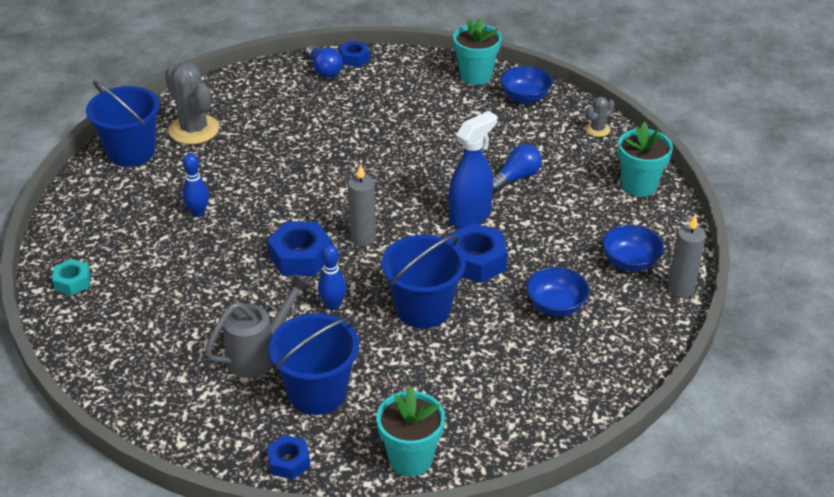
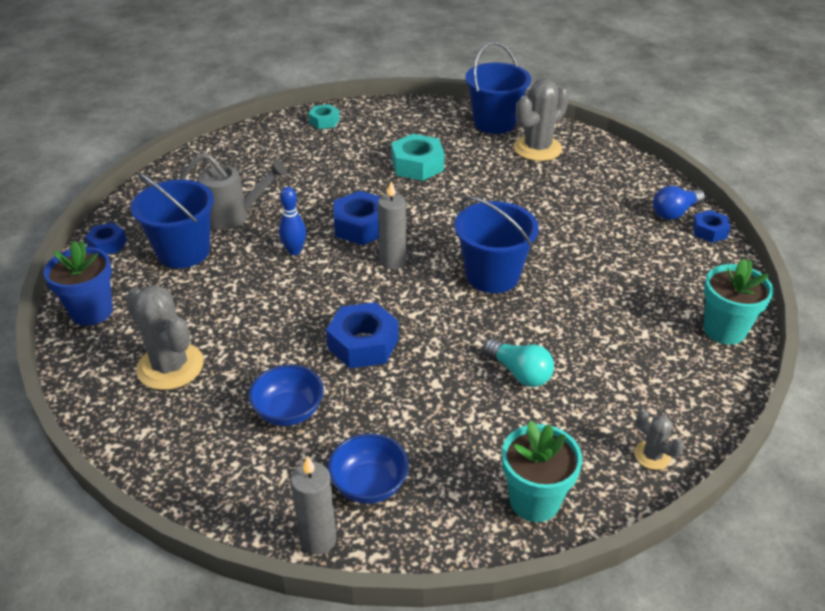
camera: 85 degrees right, 0 degrees up
blue bowling pin [182,153,209,217] -> turquoise nut [391,134,445,181]
grey watering can [205,274,311,378] -> grey watering can turned 45 degrees counterclockwise [179,153,287,230]
turquoise flower pot [376,386,445,476] -> blue flower pot [44,241,113,326]
blue bucket [381,235,466,329] -> blue bucket moved to [455,196,539,293]
blue spray bottle [449,111,497,228] -> none
blue light bulb [493,144,542,192] -> turquoise light bulb [483,339,554,387]
blue bowl [500,66,553,104] -> none
none -> grey cactus [126,285,204,390]

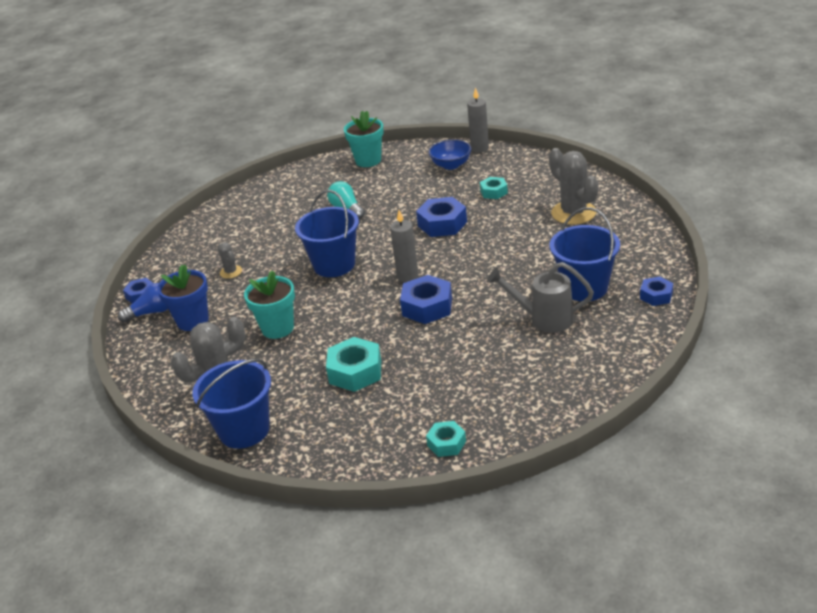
camera: 165 degrees left, 5 degrees down
blue flower pot [44,241,113,326] -> blue flower pot moved to [157,265,209,331]
blue bowl [248,365,324,426] -> turquoise nut [480,177,508,199]
blue bowling pin [279,187,306,255] -> none
grey cactus [634,409,684,470] -> grey cactus moved to [217,242,242,279]
turquoise flower pot [703,259,774,345] -> turquoise flower pot moved to [244,271,295,339]

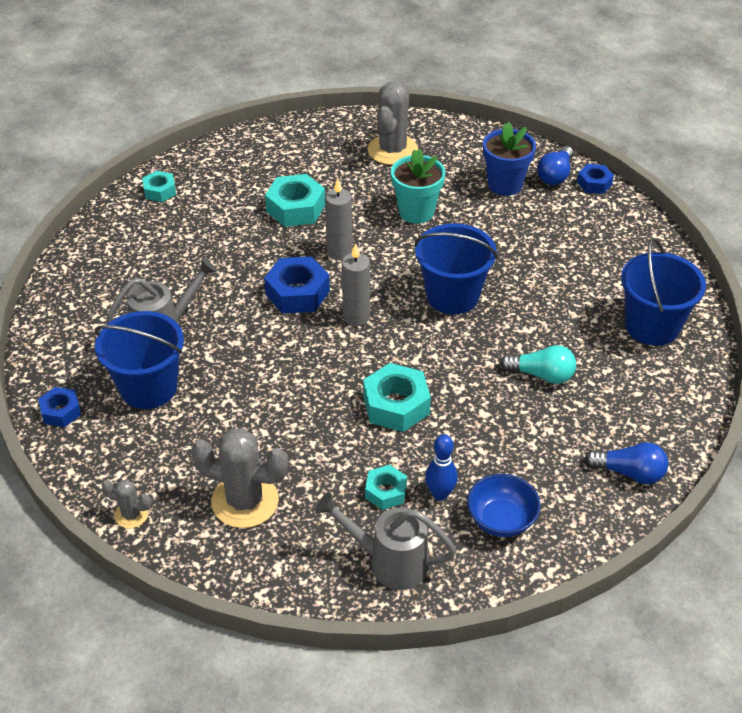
camera: 135 degrees right, 10 degrees up
blue bucket [193,359,271,449] -> blue bucket moved to [621,238,706,346]
grey cactus [217,242,242,279] -> grey cactus moved to [102,480,151,529]
turquoise flower pot [344,111,384,167] -> blue light bulb [584,442,668,484]
blue nut [416,197,467,237] -> turquoise nut [363,363,431,432]
grey candle [467,87,489,153] -> grey candle moved to [325,179,352,260]
none -> grey watering can [315,492,457,590]
none -> blue bowling pin [425,434,458,500]

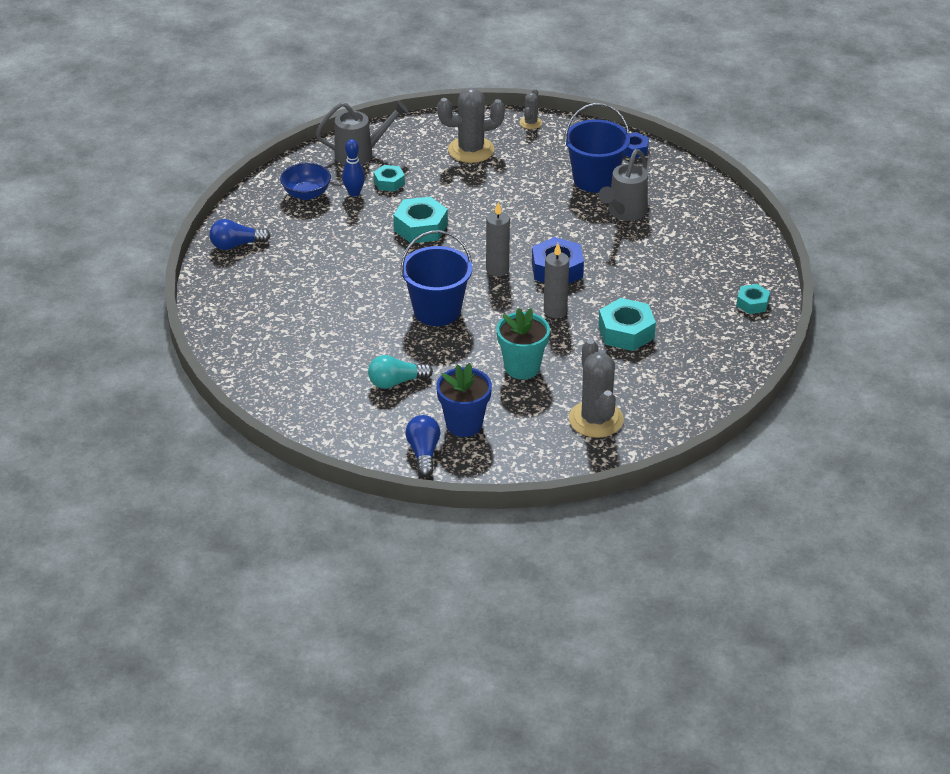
camera: 150 degrees right, 5 degrees down
grey cactus [102,480,151,529] -> grey cactus turned 60 degrees counterclockwise [520,89,542,129]
turquoise light bulb [500,345,576,384] -> turquoise light bulb moved to [368,355,433,389]
blue nut [577,164,614,194] -> none
blue bucket [621,238,706,346] -> none

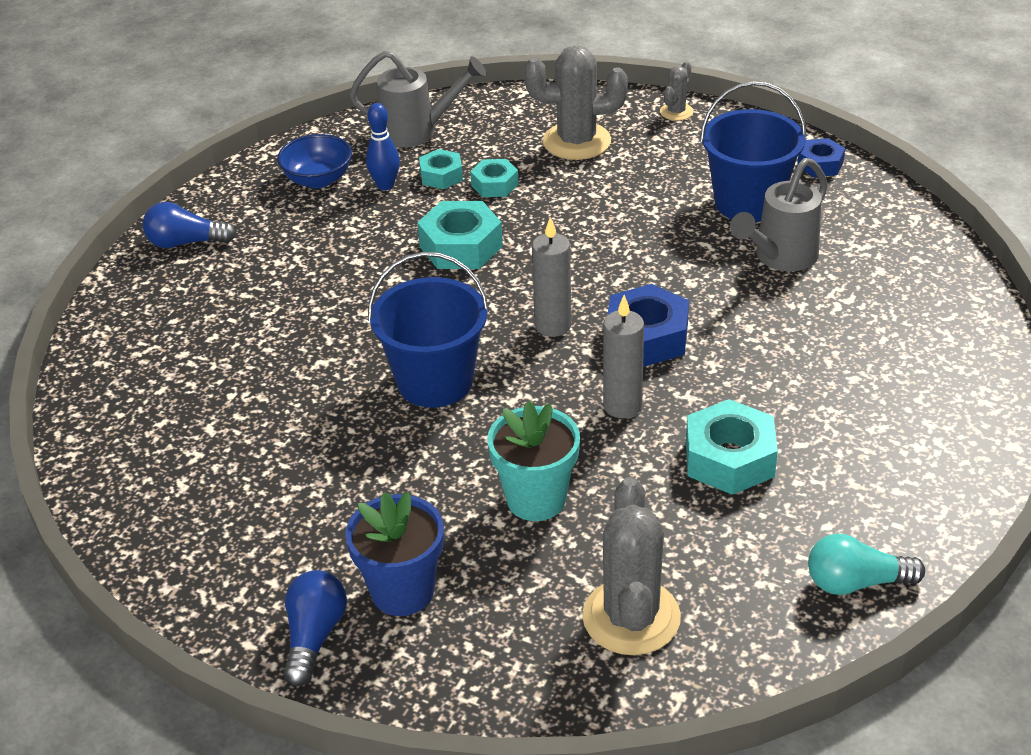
camera: 15 degrees right, 0 degrees up
turquoise light bulb [368,355,433,389] -> turquoise light bulb moved to [808,534,925,595]
turquoise nut [736,284,770,314] -> turquoise nut moved to [470,159,519,197]

